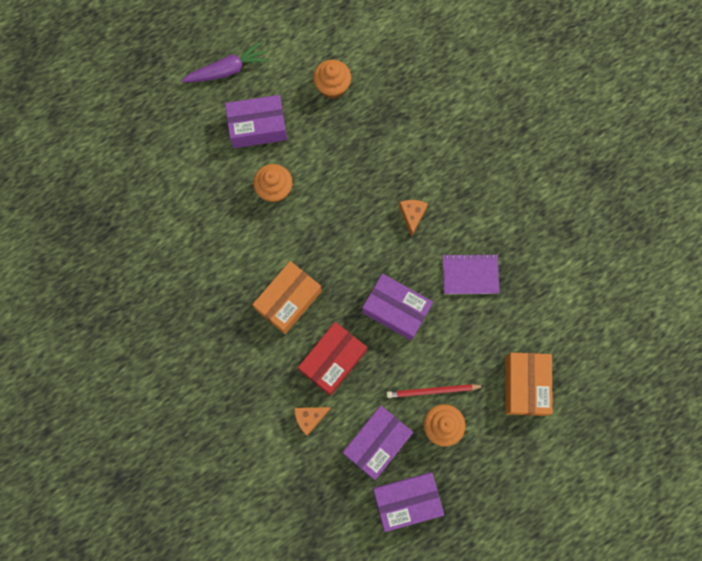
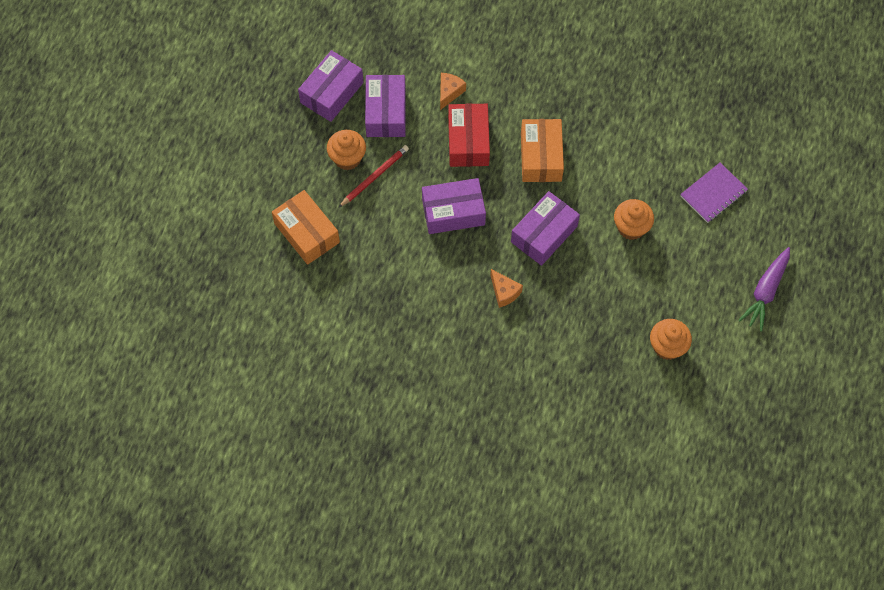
camera: 140 degrees right, 10 degrees down
purple box [225,95,287,148] -> purple box moved to [511,191,580,266]
purple notebook [443,254,500,294] -> purple notebook moved to [680,163,748,223]

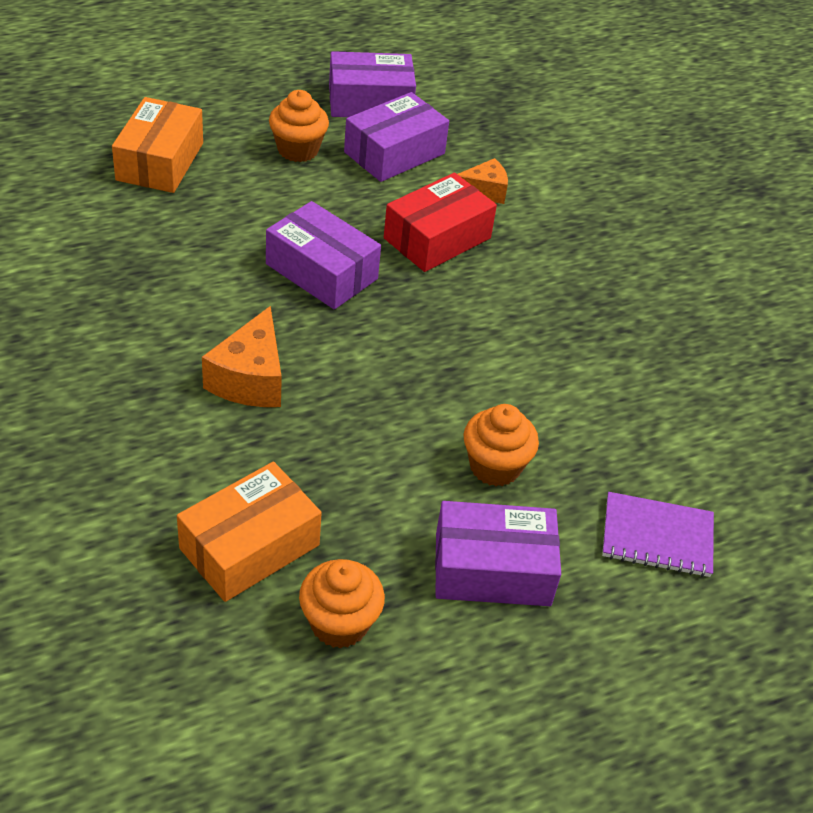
camera: 45 degrees right, 20 degrees down
red pencil [339,145,409,207] -> none
orange cheese [490,269,523,308] -> orange cheese [202,306,282,407], size x1.56
purple box [511,191,580,266] -> purple box moved to [435,501,561,606]
orange box [521,119,564,182] -> orange box moved to [177,462,322,602]
purple carrot [738,247,790,332] -> none

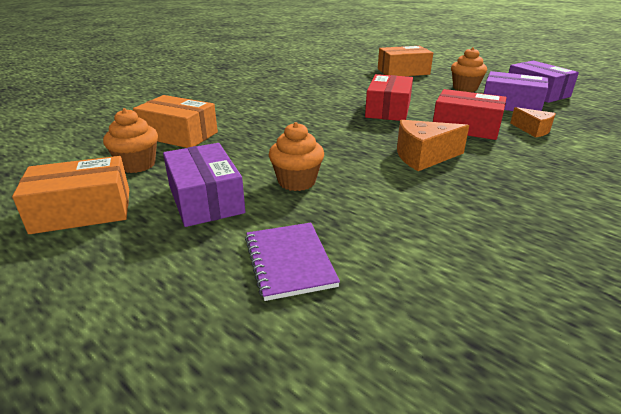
camera: 70 degrees right, 15 degrees down
orange cheese [202,306,282,407] -> orange cheese moved to [397,120,469,171]
purple box [266,201,381,310] -> red box [365,74,413,121]
none -> orange box [12,156,129,234]

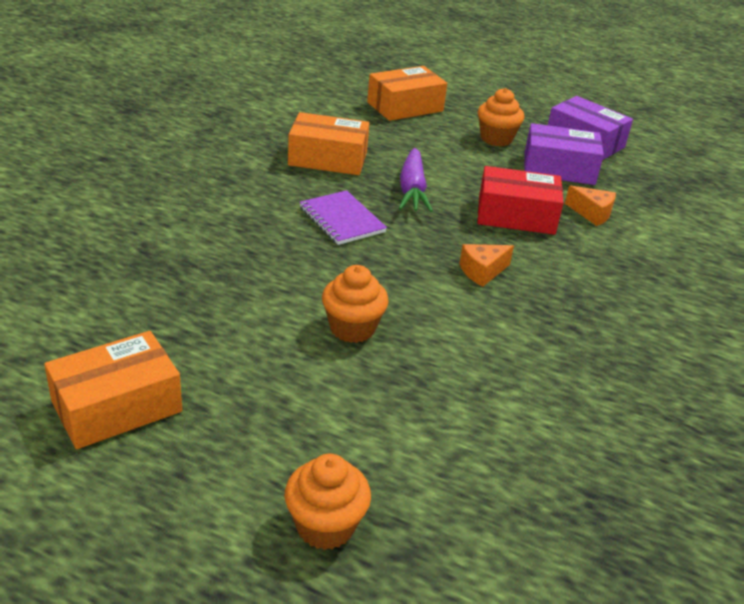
camera: 20 degrees left, 5 degrees up
orange cupcake [103,108,158,173] -> orange cupcake moved to [284,454,371,550]
orange box [133,95,218,148] -> orange box moved to [288,112,369,175]
purple box [163,143,245,227] -> none
purple notebook [245,223,340,301] -> purple notebook moved to [299,190,387,245]
red box [365,74,413,121] -> purple carrot [399,148,433,212]
orange cheese [397,120,469,171] -> orange cheese [459,244,514,287], size x0.64

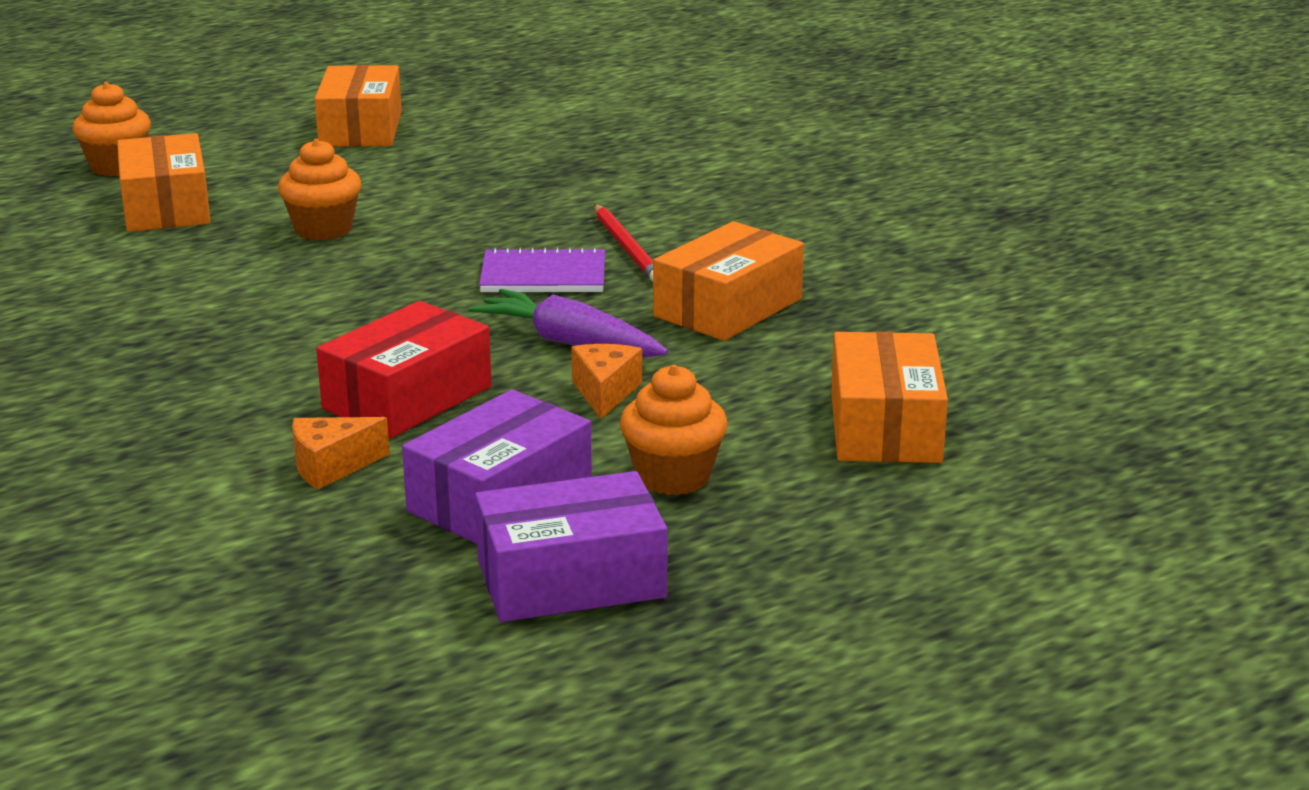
camera: 125 degrees right, 10 degrees down
orange cheese [459,244,514,287] -> orange cheese moved to [571,344,642,419]
none -> orange box [117,133,211,232]
none -> red pencil [594,204,653,282]

